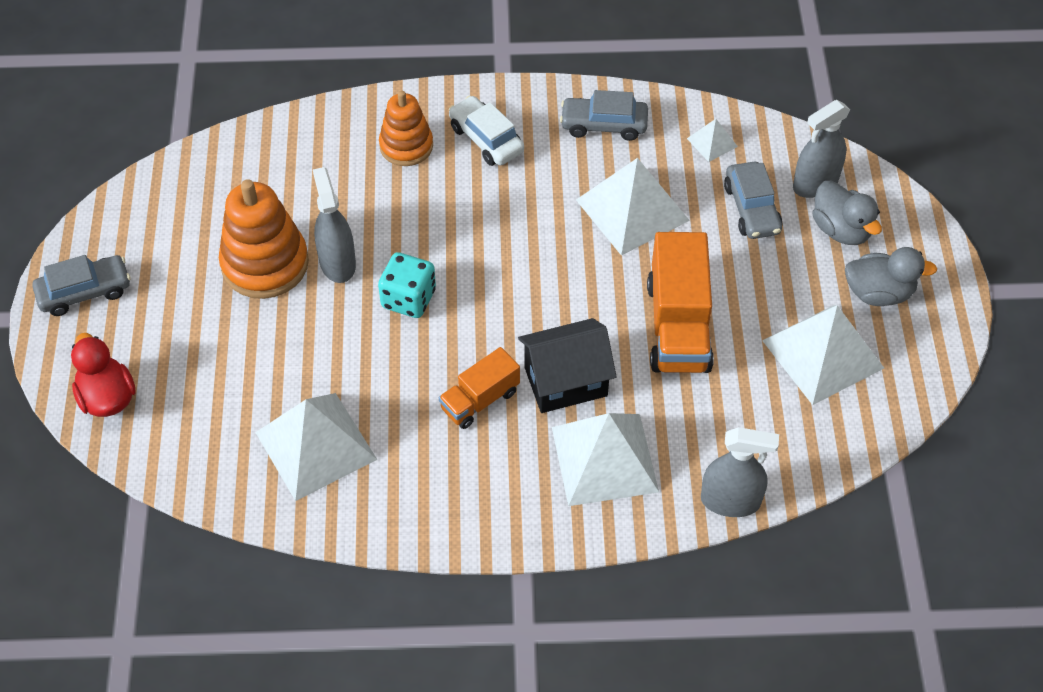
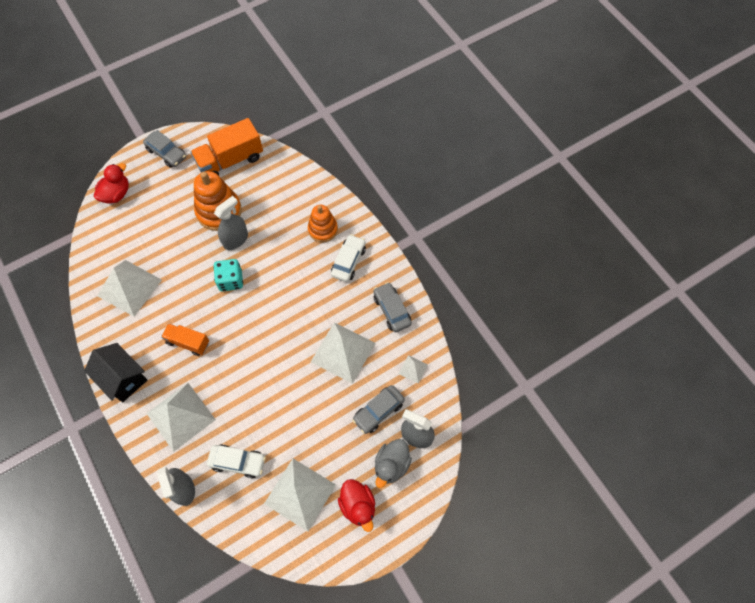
camera: 60 degrees right, 10 degrees up
black house [518,318,617,413] -> black house moved to [84,343,147,402]
orange truck [647,232,714,373] -> orange truck moved to [190,118,263,176]
grey duck [845,247,937,306] -> red duck [338,479,375,532]
none -> white car [207,444,266,478]

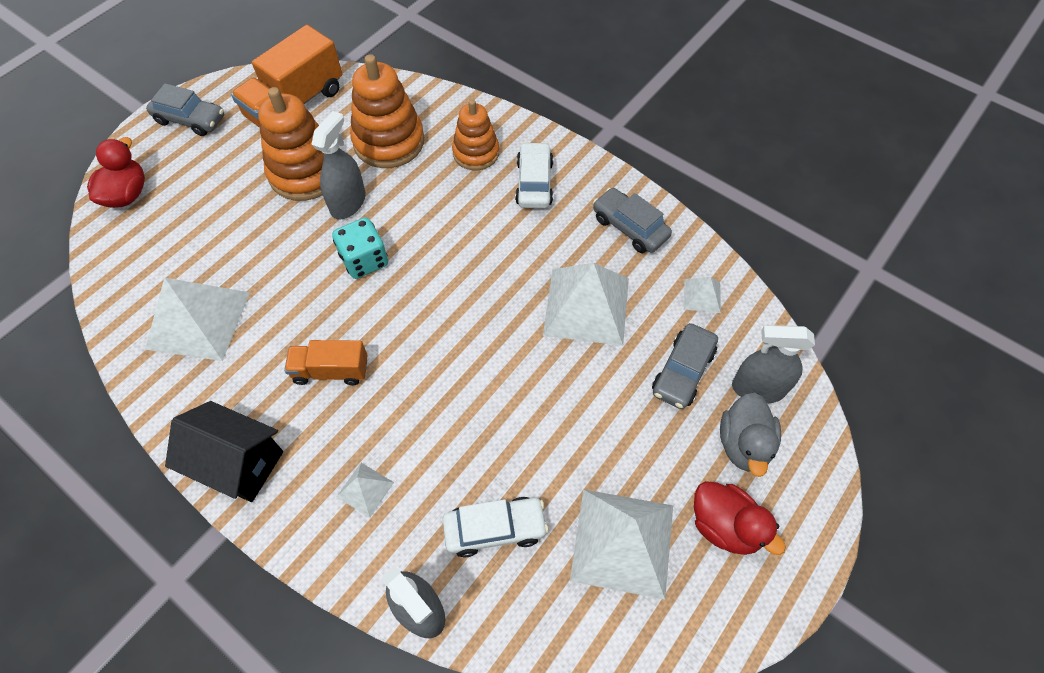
camera: 20 degrees left, 5 degrees down
white pyramid [146,383,216,452] -> white pyramid [337,463,394,518], size x0.46
none -> orange stacking toy [350,54,424,168]

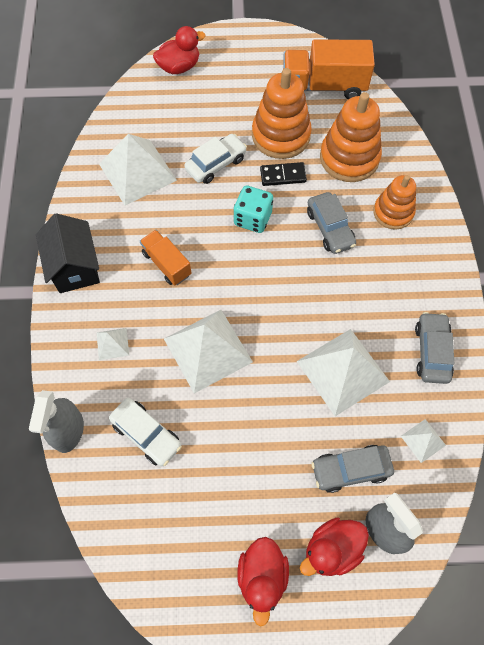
camera: 50 degrees right, 5 degrees up
grey car [146,83,224,136] -> grey car moved to [307,192,356,254]
grey spray bottle [311,111,366,219] -> black domino [260,162,307,186]
white car [515,142,553,208] -> white car moved to [184,134,247,184]
white pyramid [570,489,673,599] -> white pyramid moved to [164,310,253,393]
grey duck [720,392,781,477] -> red duck [300,517,369,576]

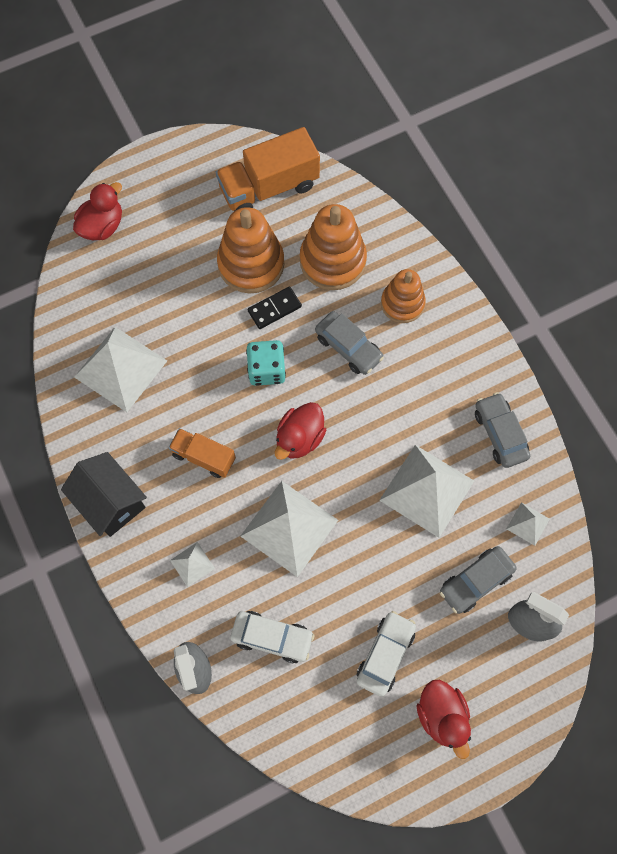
camera: 25 degrees left, 5 degrees up
white car [184,134,247,184] -> white car moved to [357,611,416,697]
red duck [300,517,369,576] -> red duck moved to [275,402,326,460]

